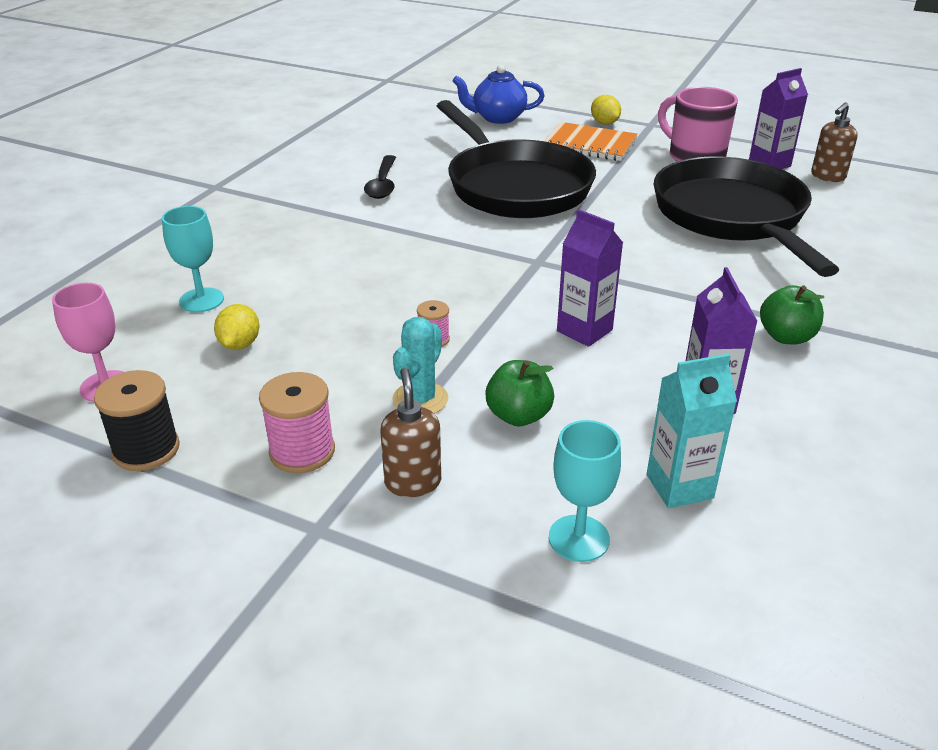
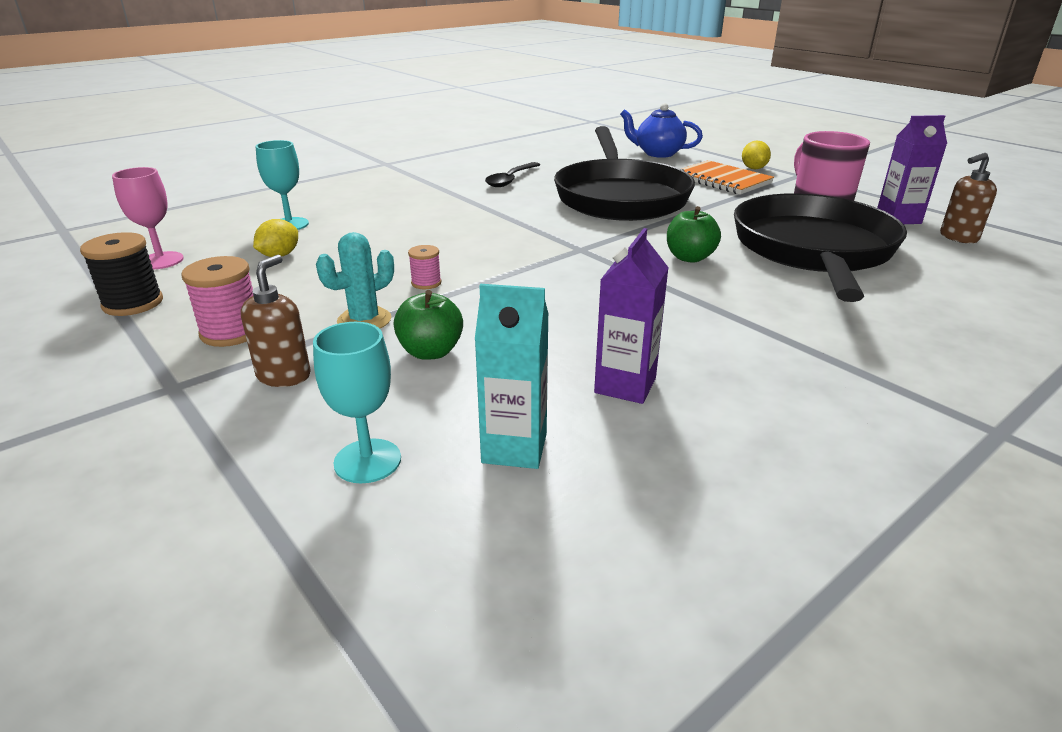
camera: 25 degrees right, 5 degrees down
purple carton [557,209,623,347] -> none
green apple [760,285,824,344] -> green apple moved to [667,206,721,263]

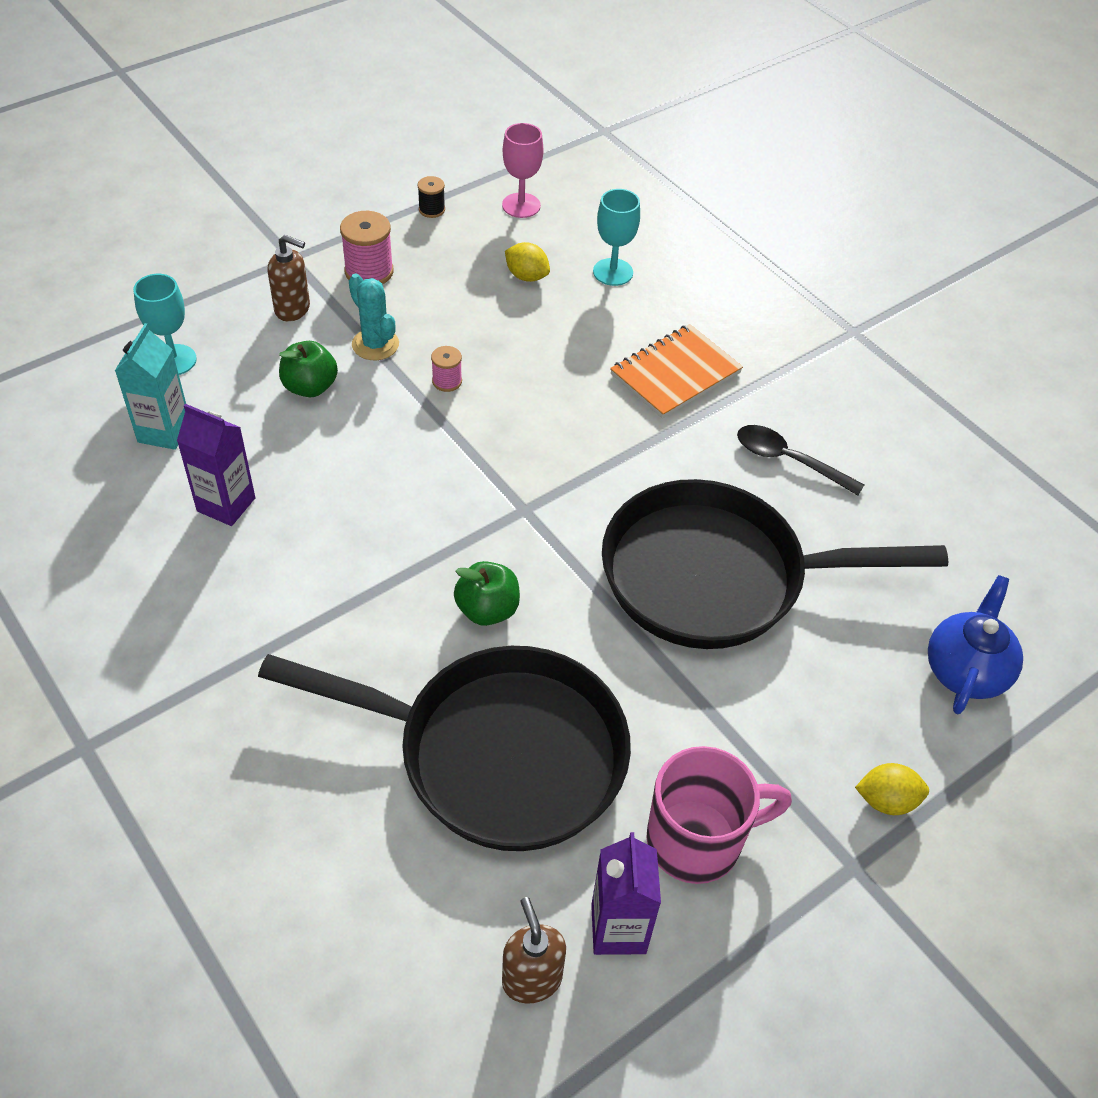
camera: 90 degrees right, 20 degrees up
black spool [80,232,163,316] -> black spool [418,176,445,218], size x0.57
orange notebook [681,160,774,195] -> orange notebook moved to [610,324,743,418]

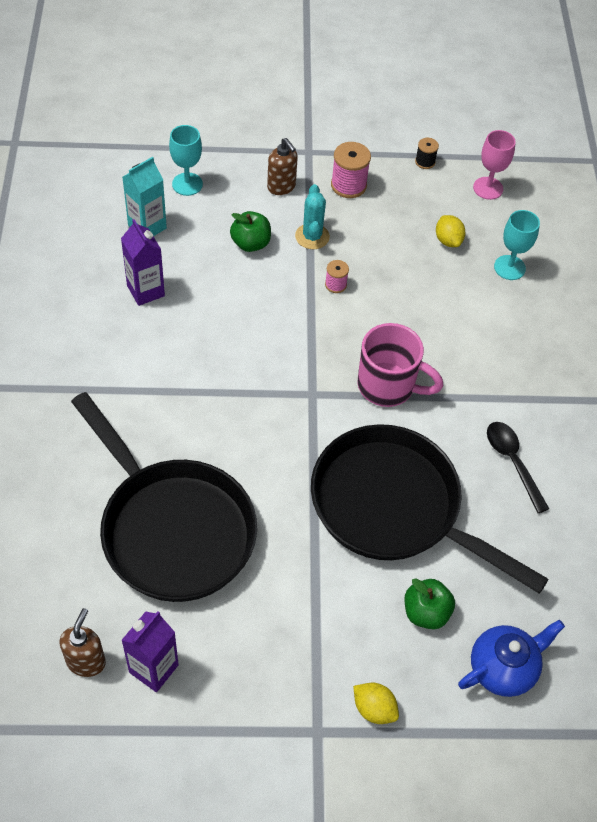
camera: 35 degrees right, 5 degrees up
green apple [454,561,520,626] -> green apple moved to [405,578,455,629]
orange notebook [610,324,743,418] -> none
pink mug [646,746,792,884] -> pink mug moved to [357,323,443,407]

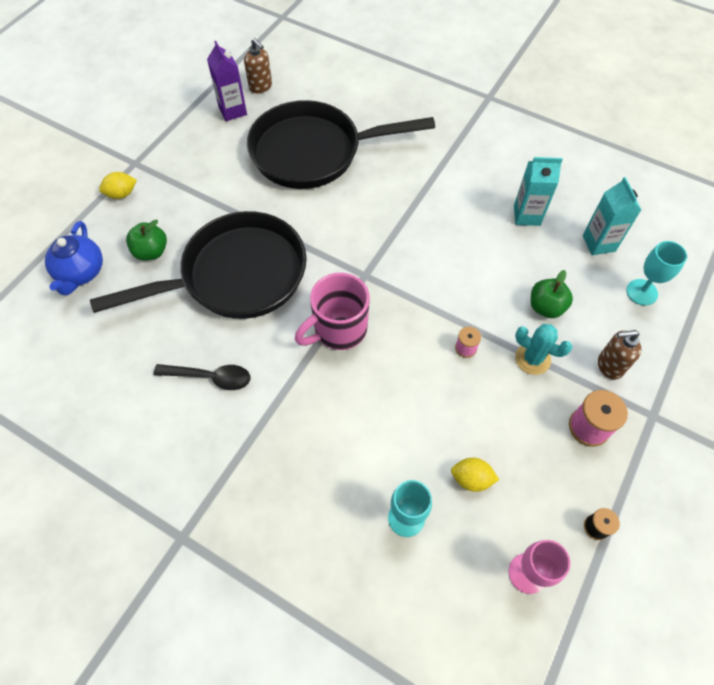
camera: 125 degrees right, 5 degrees up
purple carton [121,219,165,306] -> turquoise carton [514,157,563,226]

